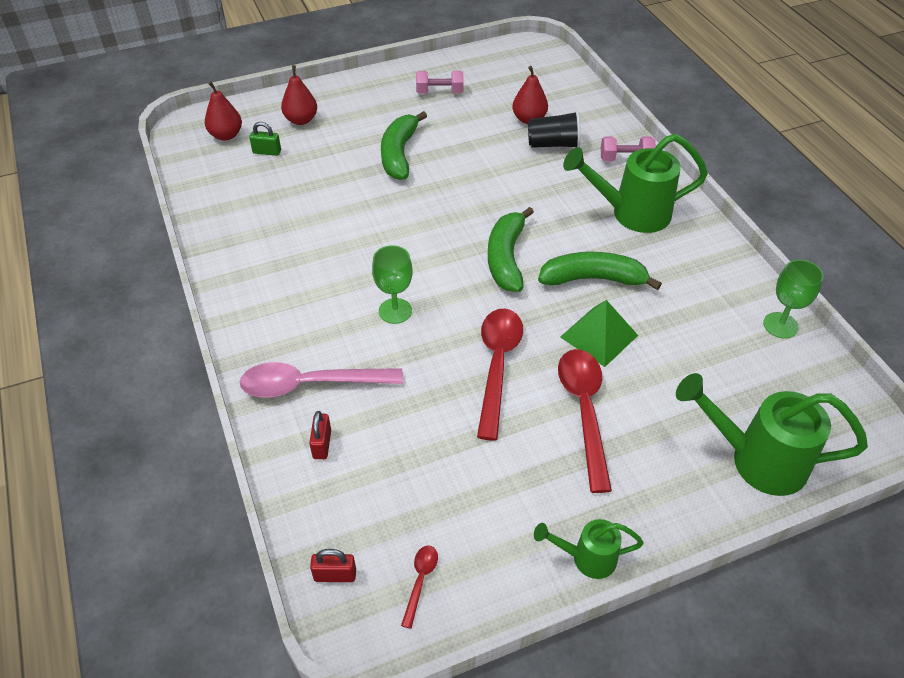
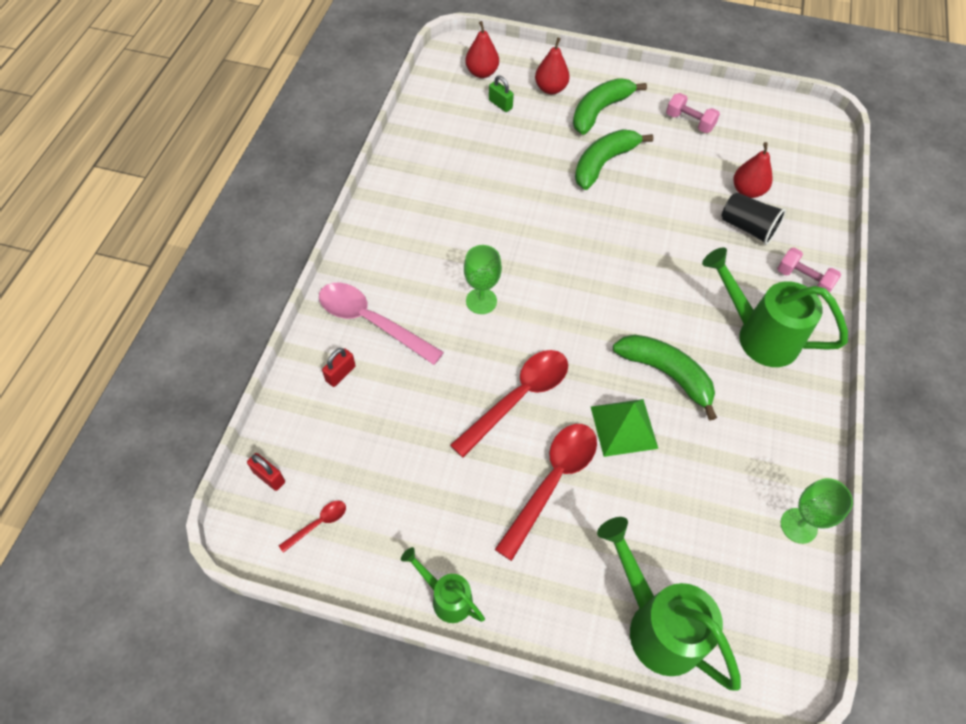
camera: 35 degrees right, 10 degrees up
green banana [488,207,534,292] -> green banana moved to [573,79,647,135]

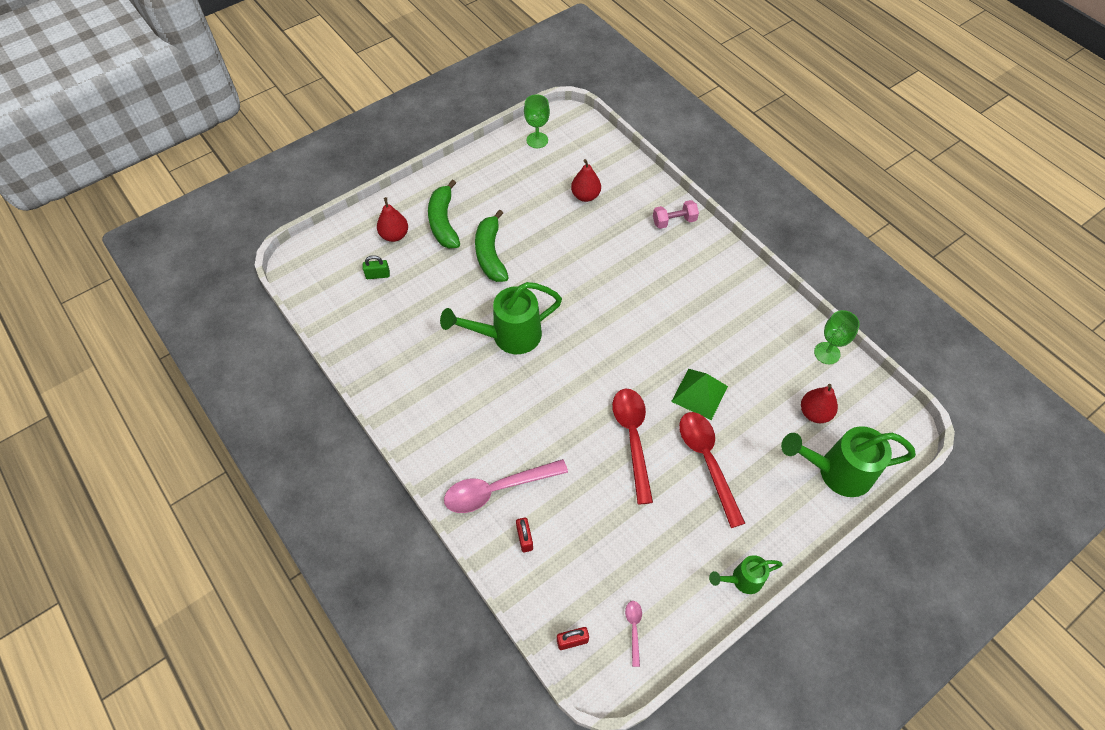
camera: 50 degrees left, 0 degrees up
red spoon [279,501,346,553] -> pink spoon [625,601,642,667]
green goblet [464,245,502,314] -> green goblet moved to [524,94,550,148]
red pear [465,21,499,78] -> red pear moved to [801,384,838,423]
green banana [613,334,717,421] -> none
pink dumbbell [666,93,720,133] -> none
green watering can [702,247,848,367] -> green watering can moved to [440,282,562,354]
black cup [722,193,786,245] -> none

